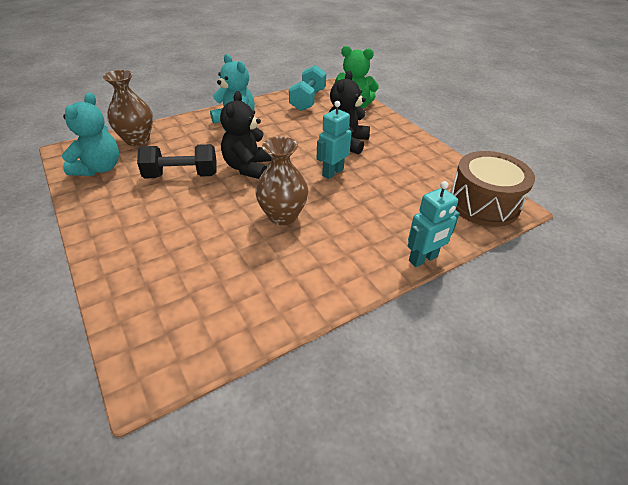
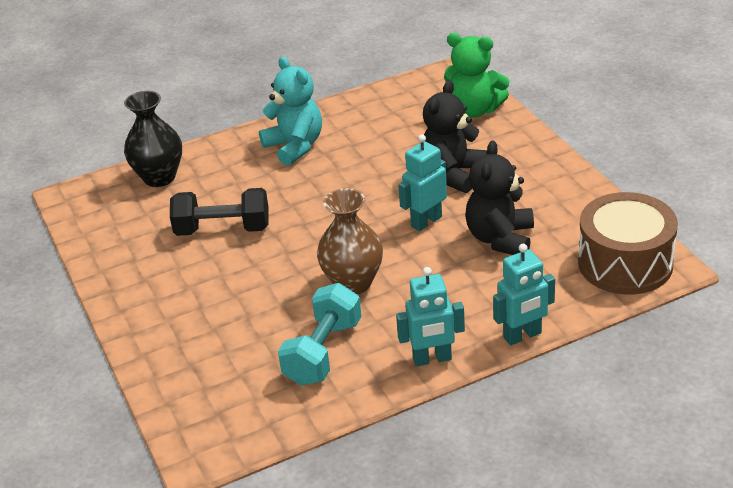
camera: 10 degrees right, 5 degrees down
turquoise teddy bear [62,93,119,176] -> none
brown vase [103,70,153,146] -> black vase [124,91,182,187]
black teddy bear [220,91,272,179] -> black teddy bear moved to [466,141,534,255]
turquoise dumbbell [289,65,326,111] -> turquoise dumbbell moved to [278,283,362,386]
none -> turquoise robot [396,267,465,366]

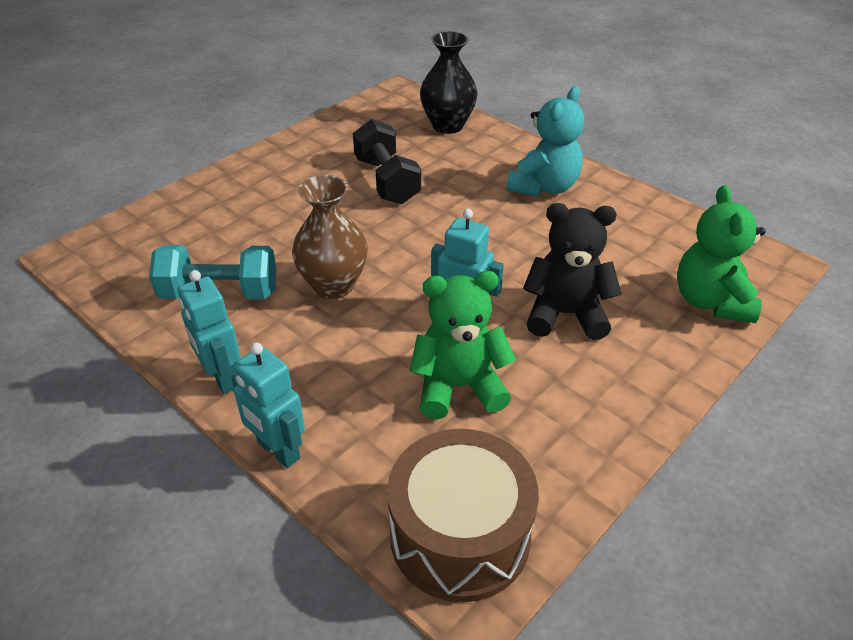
camera: 65 degrees right, 5 degrees up
black teddy bear [466,141,534,255] -> green teddy bear [410,271,516,419]

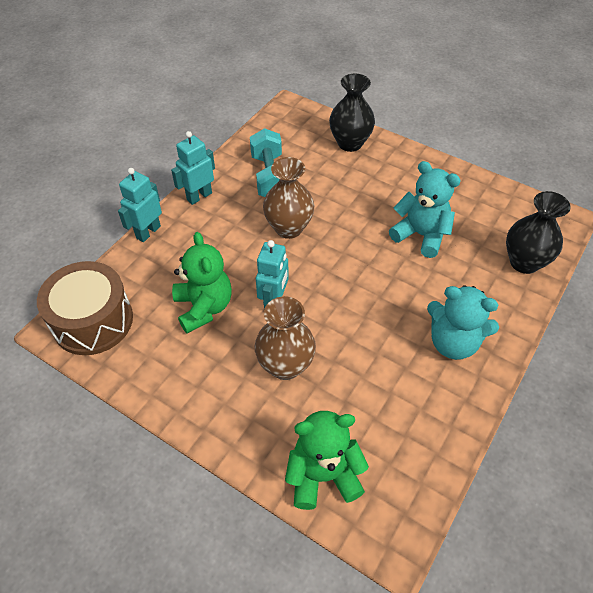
camera: 80 degrees right, 10 degrees up
black dumbbell [353,119,421,204] -> turquoise teddy bear [389,161,461,258]
black teddy bear [523,203,621,340] -> brown vase [255,296,316,380]
none -> black vase [329,74,375,152]

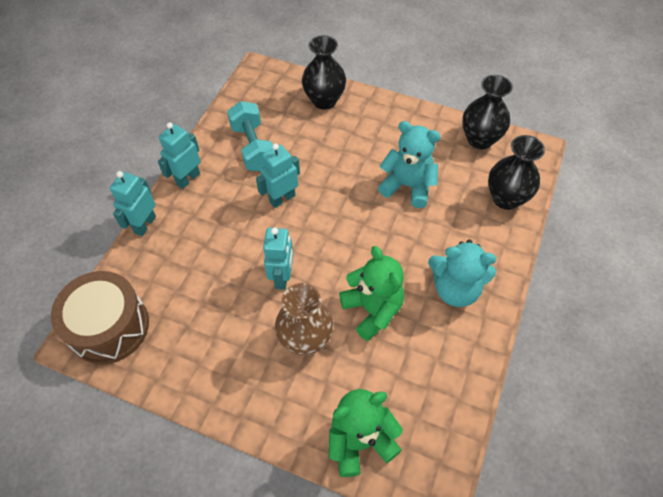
camera: 10 degrees left, 5 degrees up
green teddy bear [172,232,232,333] -> green teddy bear moved to [339,246,404,341]
brown vase [263,157,314,239] -> turquoise robot [256,143,300,208]
none -> black vase [462,75,513,149]

